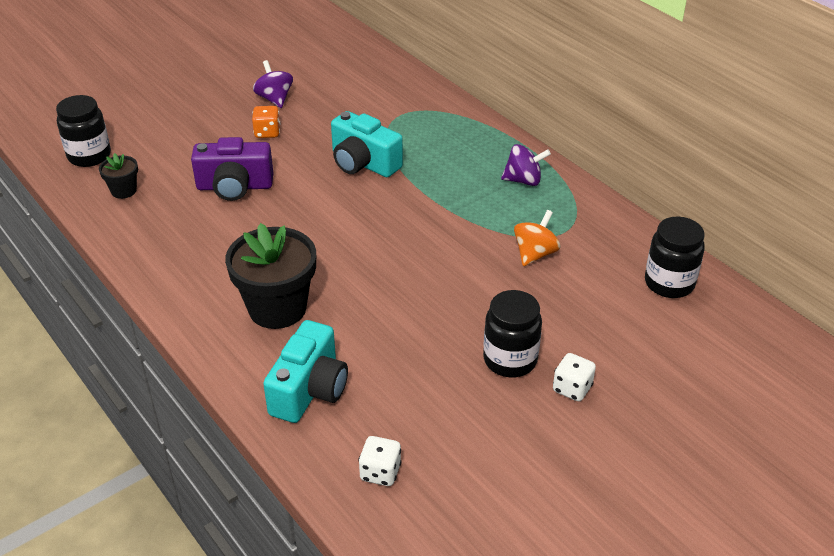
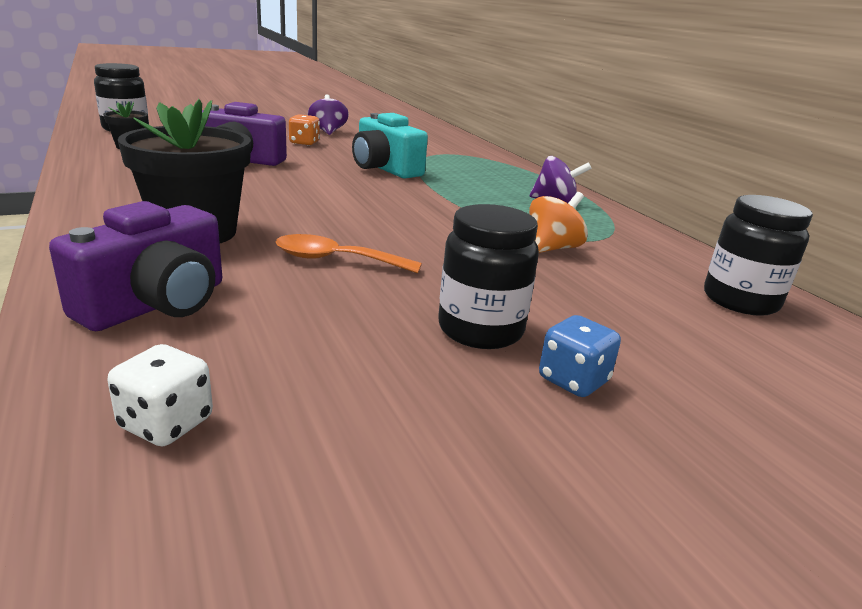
camera: 10 degrees right, 15 degrees down
turquoise camera [263,320,348,423] -> purple camera [49,201,222,331]
white dice [553,353,596,401] -> blue dice [539,315,621,397]
none -> orange spoon [276,234,422,273]

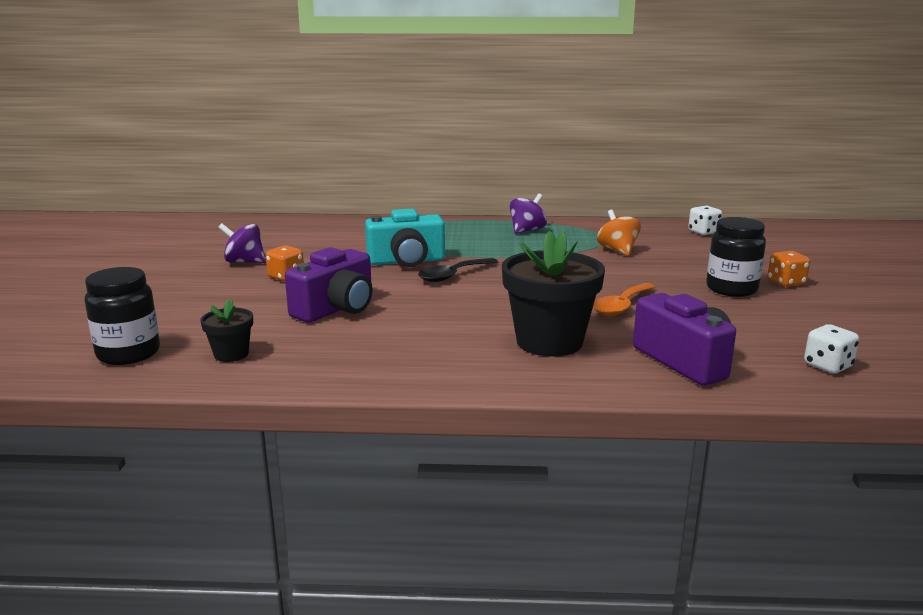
camera: 60 degrees left, 5 degrees down
blue dice [539,315,621,397] -> orange dice [768,251,810,287]
black jar [704,195,813,316] -> white dice [688,206,722,235]
none -> black spoon [418,258,498,282]

